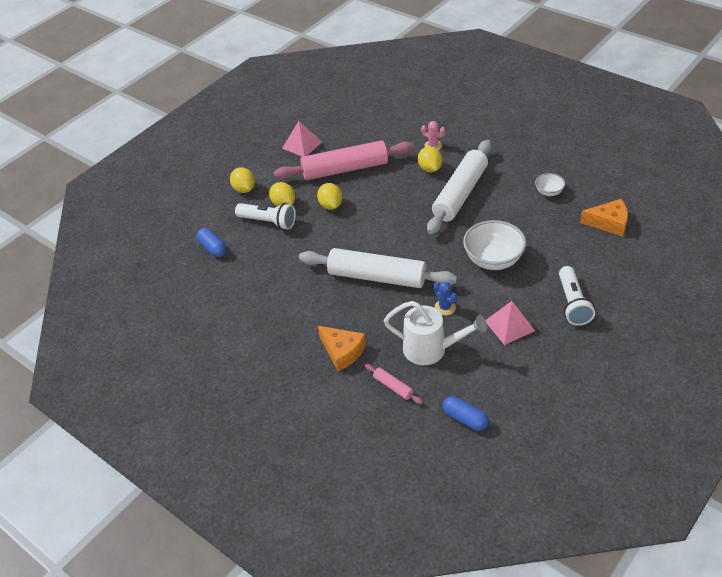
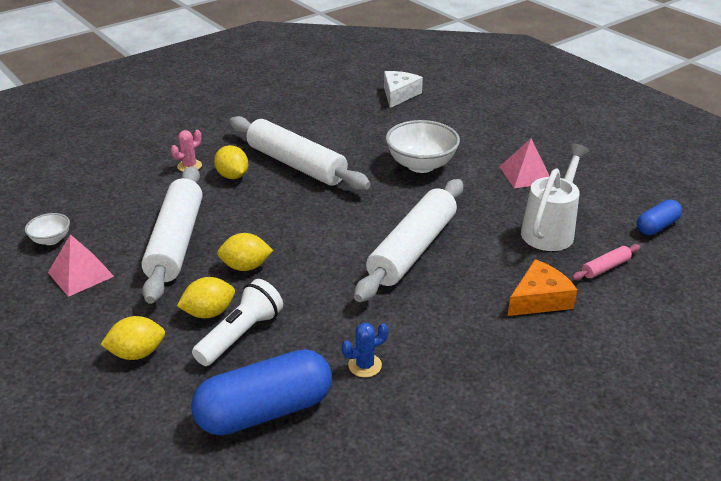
camera: 80 degrees left, 10 degrees down
blue capsule [196,228,227,257] -> blue capsule [191,349,332,435], size x1.88
pink rolling pin [274,140,414,180] -> white rolling pin [141,166,203,304]
yellow lemon [418,146,442,172] -> yellow lemon turned 60 degrees clockwise [214,145,248,179]
blue cactus [434,282,457,316] -> blue cactus moved to [342,323,389,377]
white bowl [535,173,565,196] -> white bowl moved to [25,213,70,245]
white flashlight [559,266,595,326] -> none
orange cheese [580,199,628,237] -> white cheese [384,71,423,108]

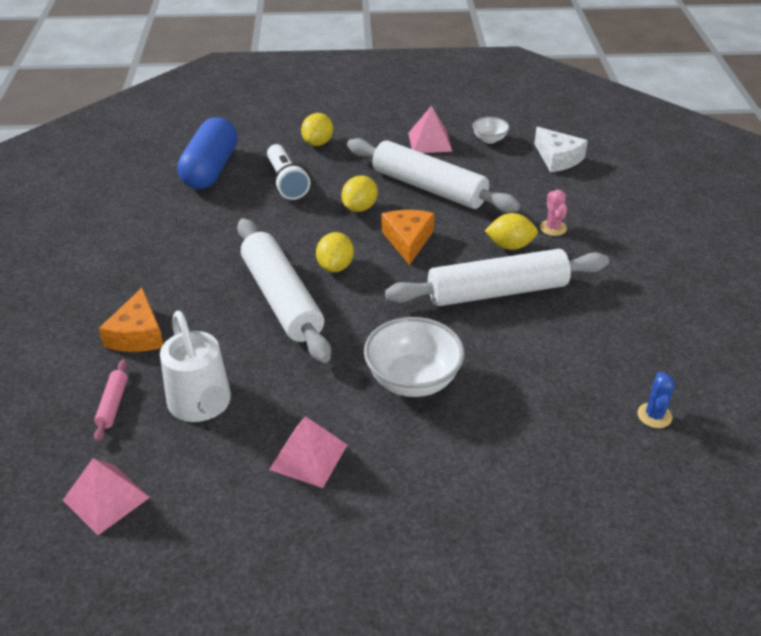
camera: 125 degrees right, 5 degrees up
yellow lemon [177,277,235,318] -> yellow lemon moved to [316,232,354,272]
blue cactus [342,323,389,377] -> blue cactus moved to [637,371,675,428]
white cheese [384,71,423,108] -> white cheese moved to [534,127,588,172]
blue capsule [637,200,682,235] -> pink pyramid [63,458,150,535]
none -> orange cheese [382,210,434,265]

